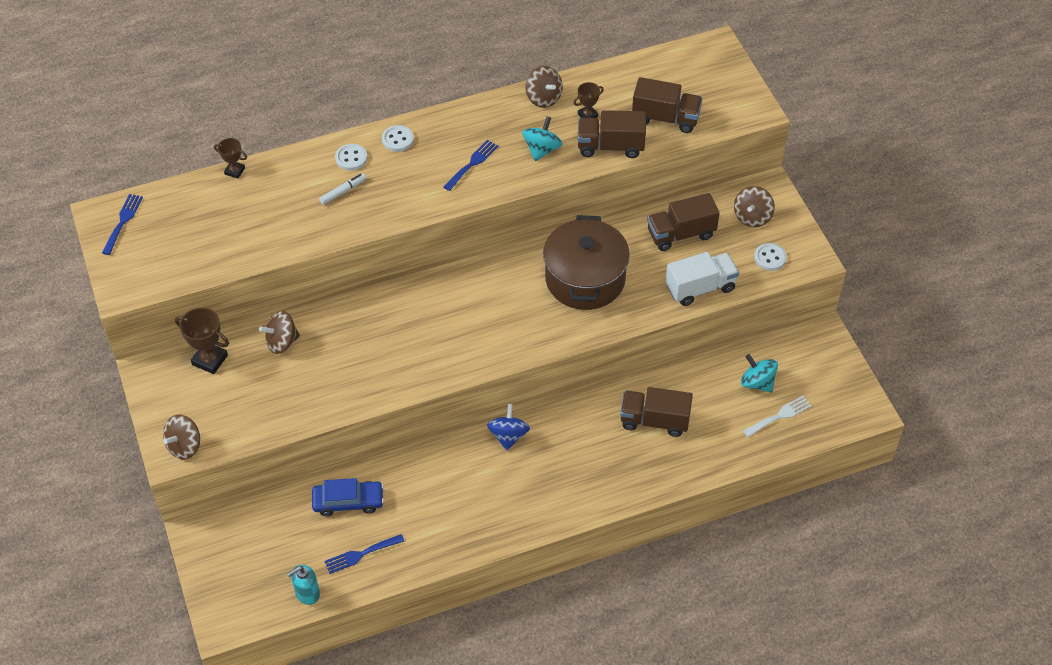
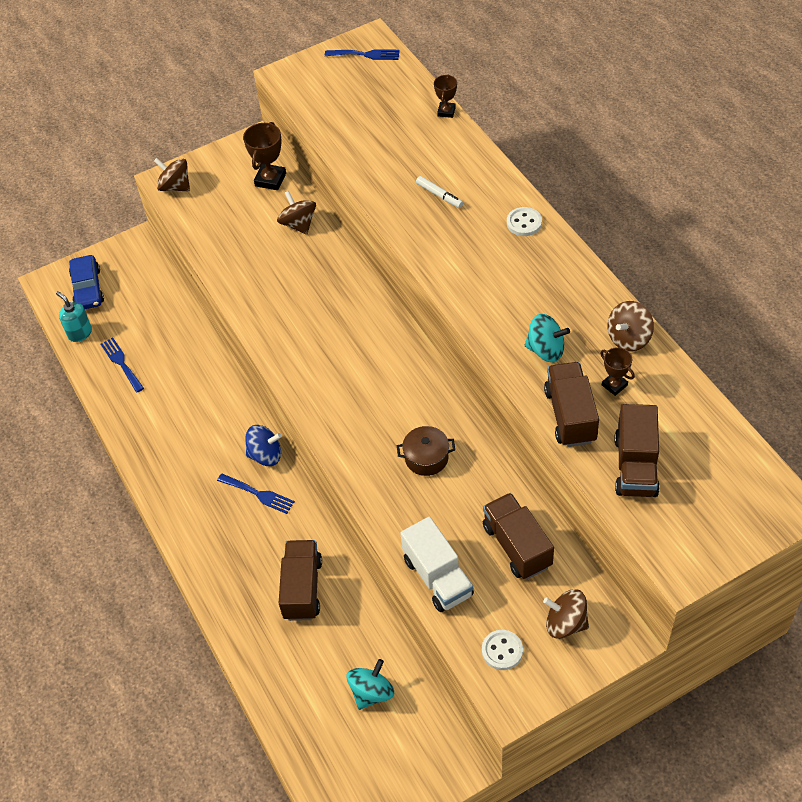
camera: 85 degrees right, 0 degrees up
blue car [312,478,384,516] -> blue car moved to [69,255,104,309]
white button [335,144,368,171] -> none
blue fork [443,140,499,191] -> blue fork moved to [217,474,295,514]
brown pot [543,215,630,310] -> brown pot [397,426,455,476], size x0.47
white fork [743,396,812,437] -> none

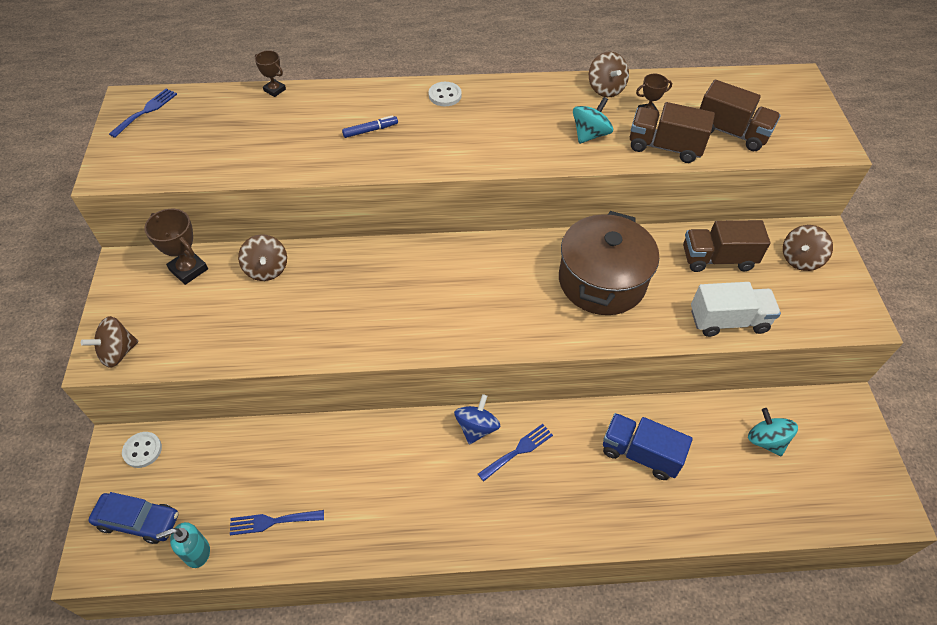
camera: 70 degrees left, 0 degrees up
brown spinning top [277,191,316,235] -> brown spinning top turned 105 degrees counterclockwise [238,234,287,281]
brown truck [279,540,322,621] -> blue truck [603,413,693,480]
brown pot [397,426,455,476] -> brown pot [559,211,659,315], size x2.13
white marker [416,176,463,208] -> blue marker [342,115,398,138]
white button [482,630,523,670] -> white button moved to [122,432,162,468]

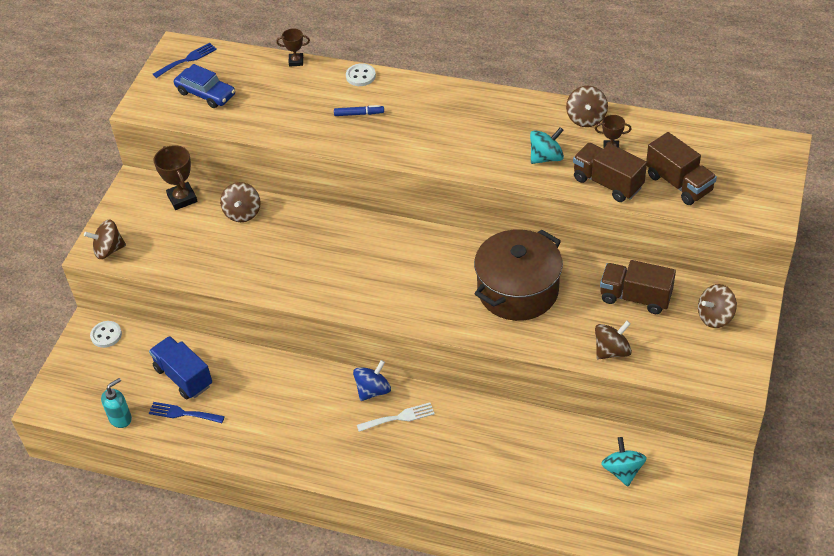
camera: 25 degrees right, 5 degrees down
blue car [89,492,178,544] -> blue car moved to [174,64,235,108]
turquoise soap dispenser [156,522,210,568] -> turquoise soap dispenser turned 135 degrees clockwise [101,378,132,428]
brown trophy [255,50,286,97] -> brown trophy turned 60 degrees counterclockwise [276,28,310,67]
white button [429,82,462,106] -> white button moved to [346,63,376,86]
blue fork [478,424,553,481] -> white fork [357,402,435,432]
blue truck [603,413,693,480] -> blue truck moved to [149,336,212,400]
white truck [691,282,781,337] -> brown spinning top [595,321,632,359]

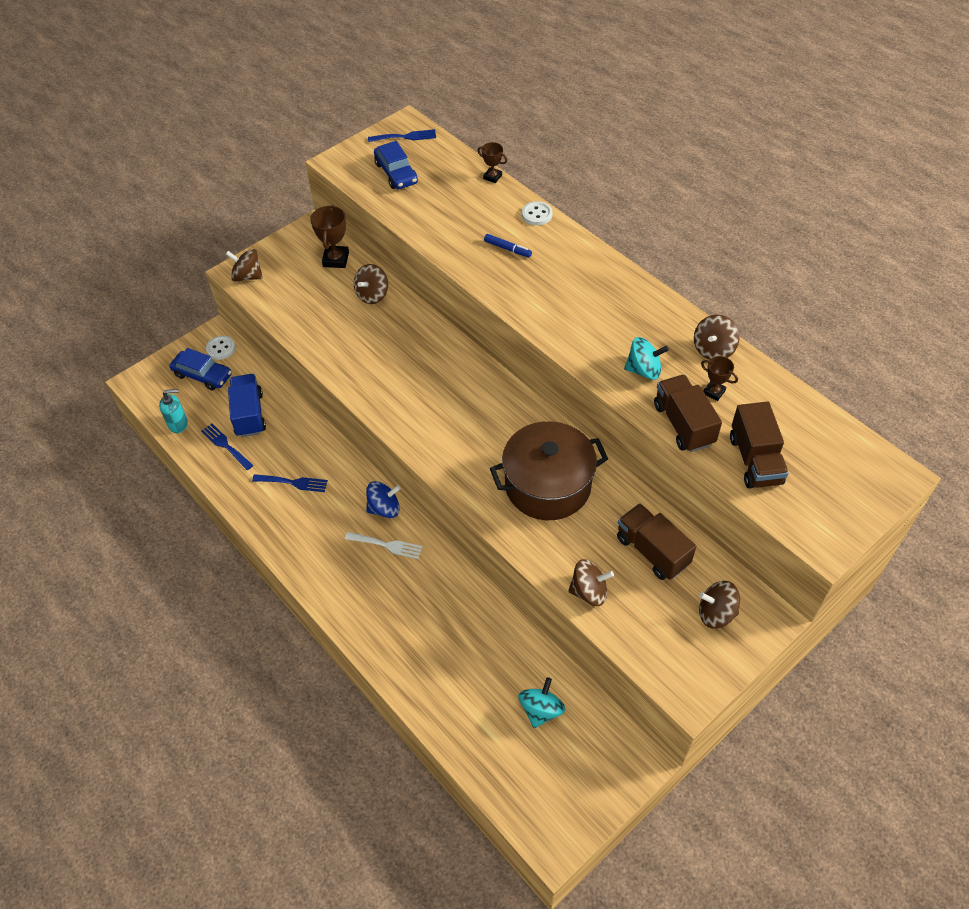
camera: 30 degrees right, 5 degrees up
none -> blue car [169,348,232,390]
none -> blue fork [252,474,328,492]

